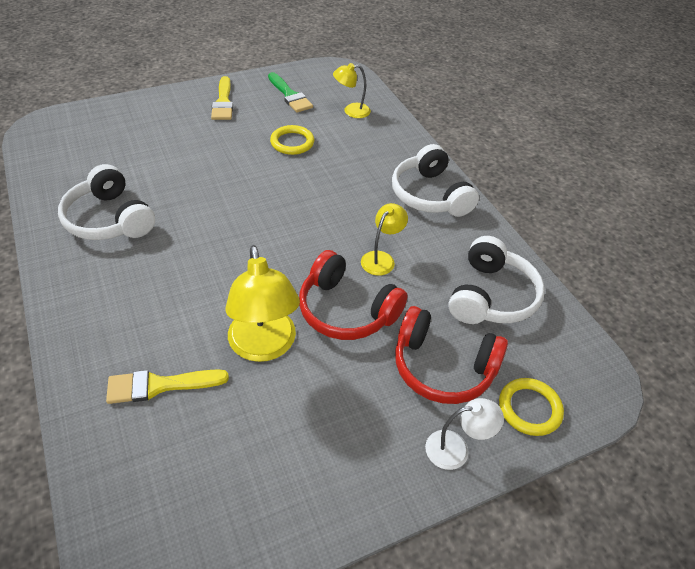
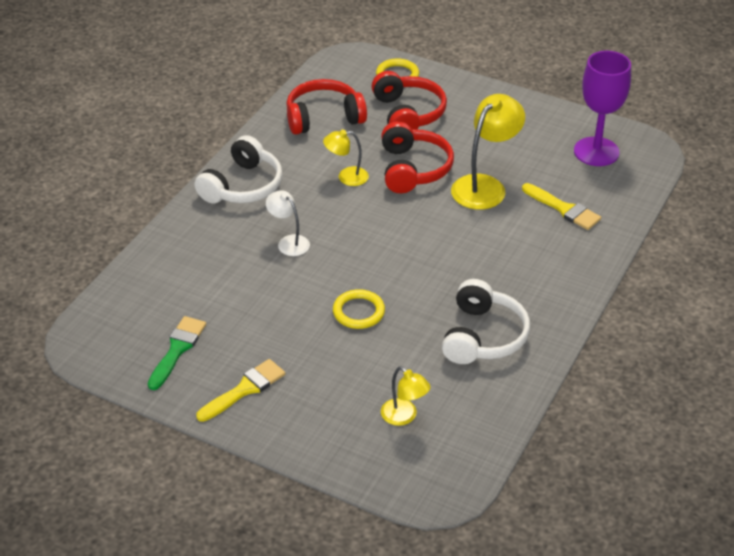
camera: 125 degrees left, 5 degrees down
yellow ring [270,125,314,155] -> yellow ring moved to [333,289,385,329]
yellow lamp [333,63,371,118] -> yellow lamp moved to [381,367,431,426]
white lamp [425,398,504,470] -> white lamp moved to [266,190,310,256]
white headphones [448,236,545,324] -> red headphones [286,79,367,135]
none -> purple goblet [574,51,631,166]

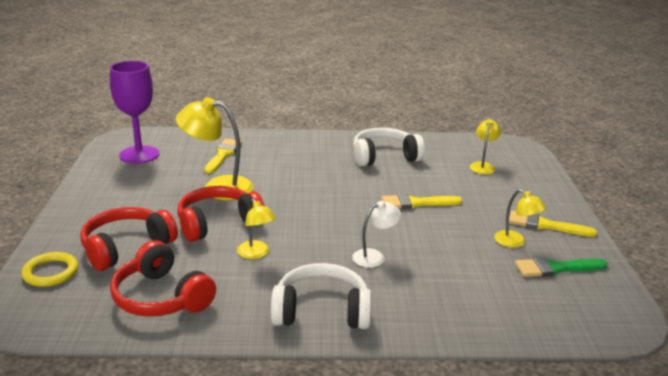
camera: 120 degrees left, 15 degrees down
white lamp [266,190,310,256] -> white lamp turned 135 degrees counterclockwise [352,201,401,268]
yellow ring [333,289,385,329] -> yellow brush [381,194,462,209]
none -> yellow lamp [494,189,546,248]

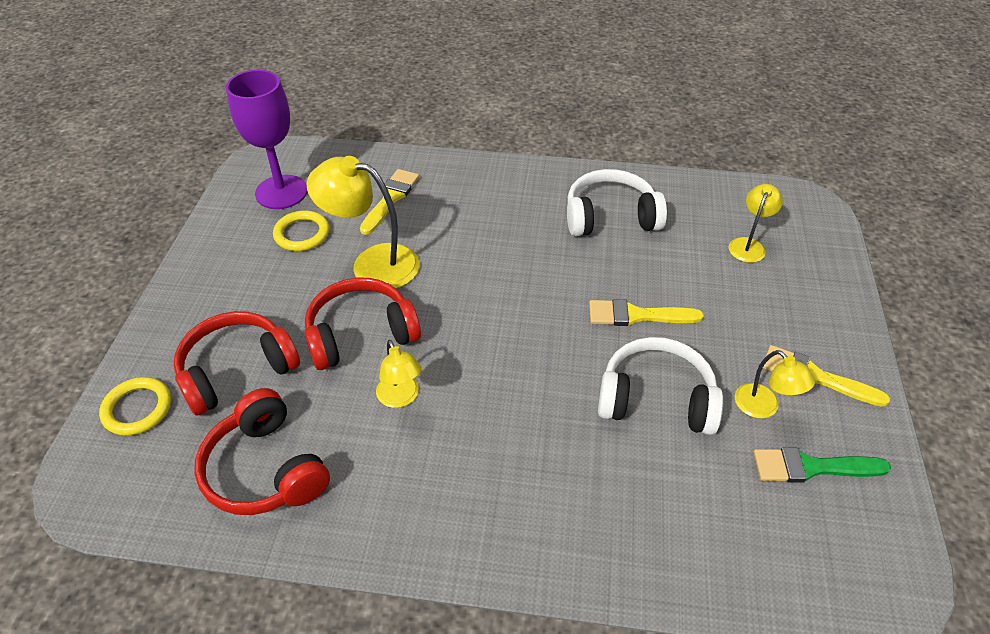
camera: 10 degrees right, 20 degrees up
white headphones [271,263,372,329] -> white headphones moved to [598,337,723,435]
white lamp [352,201,401,268] -> none
none -> yellow ring [273,211,329,251]

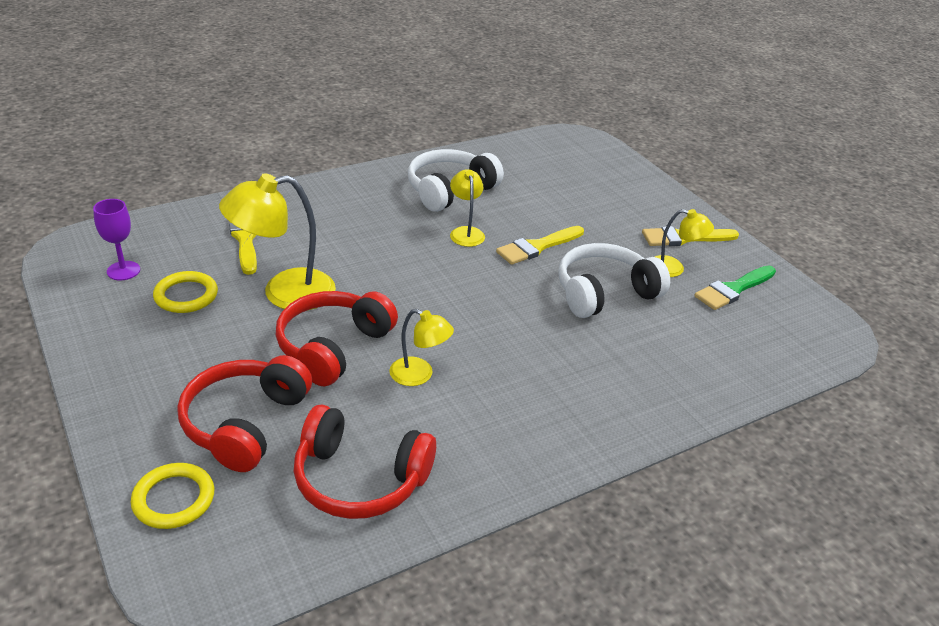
camera: 40 degrees left, 10 degrees down
purple goblet [226,70,307,209] -> purple goblet [93,199,140,280], size x0.54
yellow lamp [729,184,783,263] -> yellow lamp moved to [450,169,485,247]

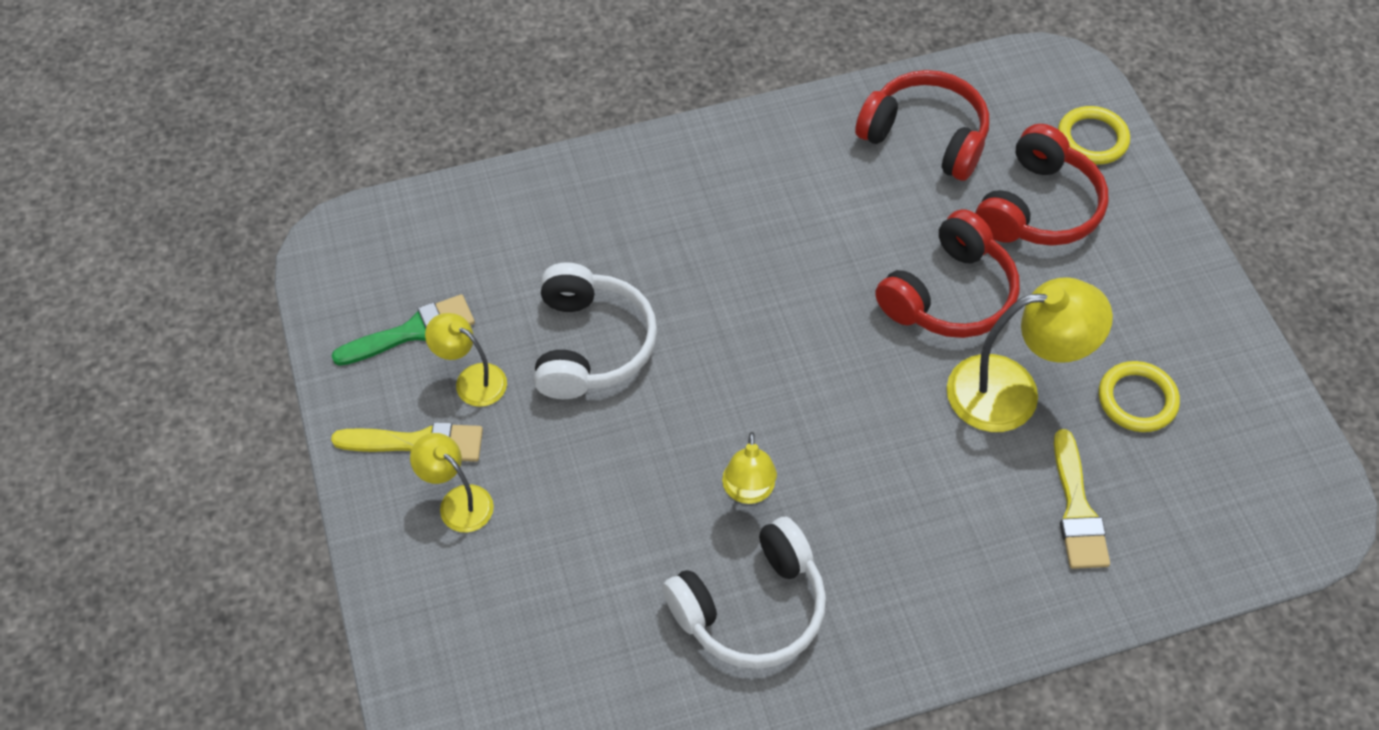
camera: 165 degrees left, 20 degrees up
purple goblet [93,199,140,280] -> none
yellow lamp [389,309,454,386] -> yellow lamp moved to [410,433,494,532]
yellow brush [496,226,584,265] -> none
white headphones [558,243,670,318] -> white headphones turned 75 degrees counterclockwise [534,262,657,399]

